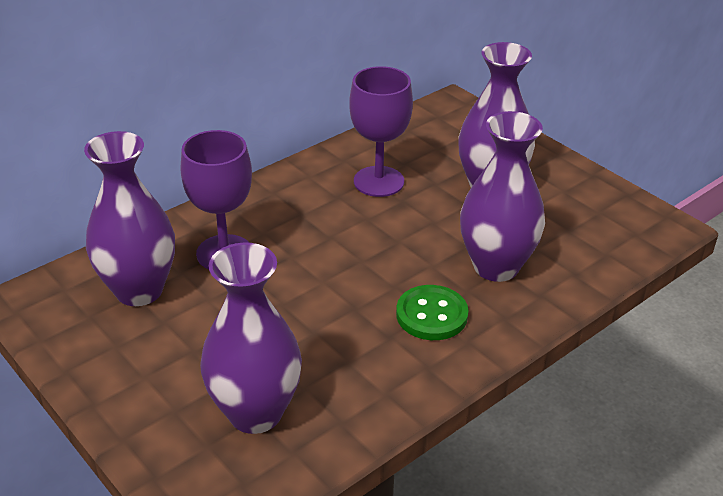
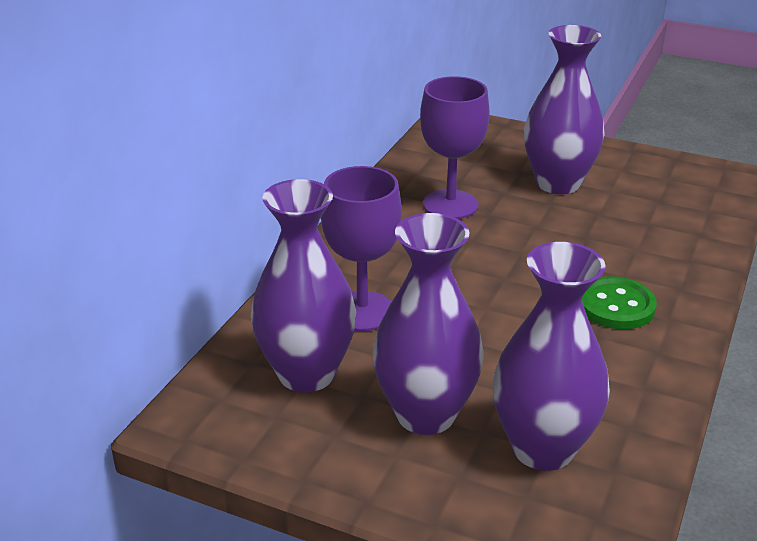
camera: 25 degrees left, 5 degrees down
purple vase [460,111,545,282] -> purple vase moved to [373,213,483,435]

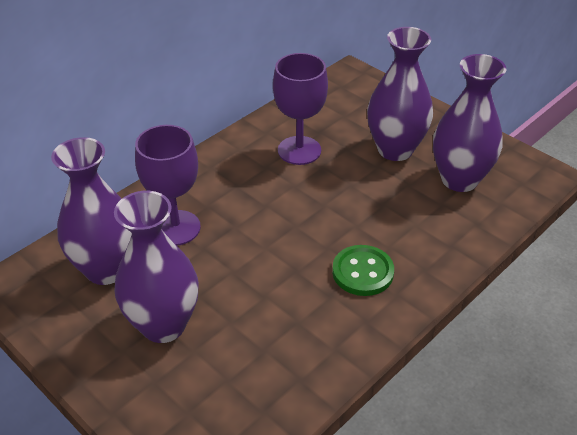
camera: 20 degrees right, 10 degrees up
purple vase [493,242,610,471] -> purple vase moved to [433,54,506,192]

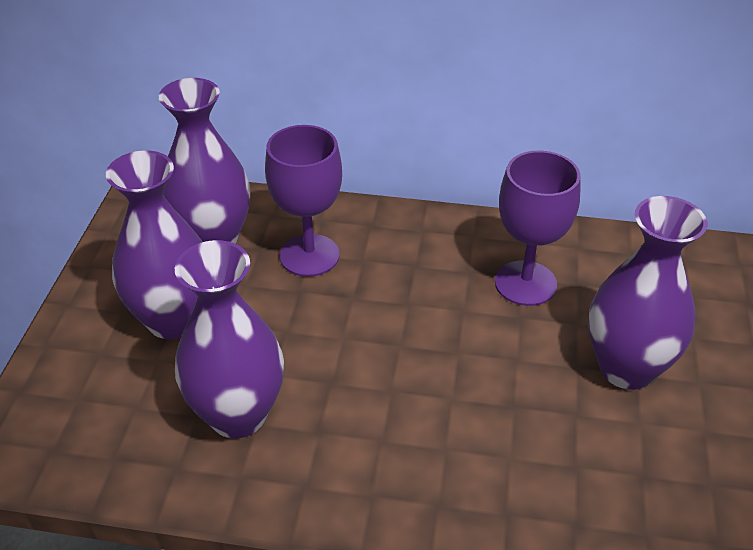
camera: 55 degrees right, 0 degrees up
green button [332,245,394,296] -> none
purple vase [433,54,506,192] -> purple vase moved to [175,240,284,438]

